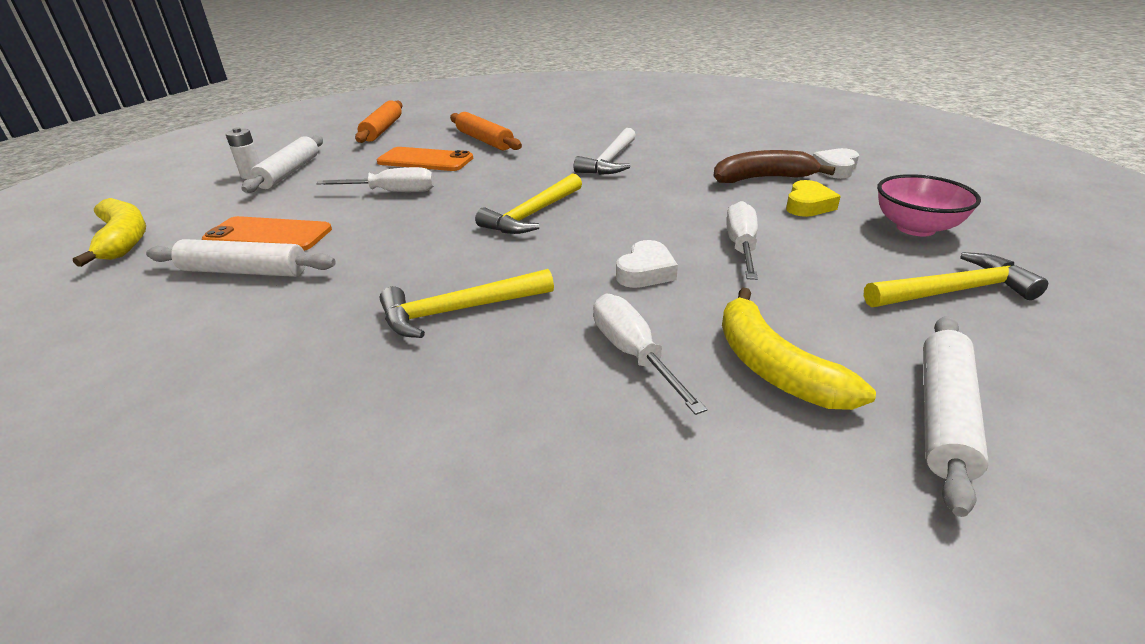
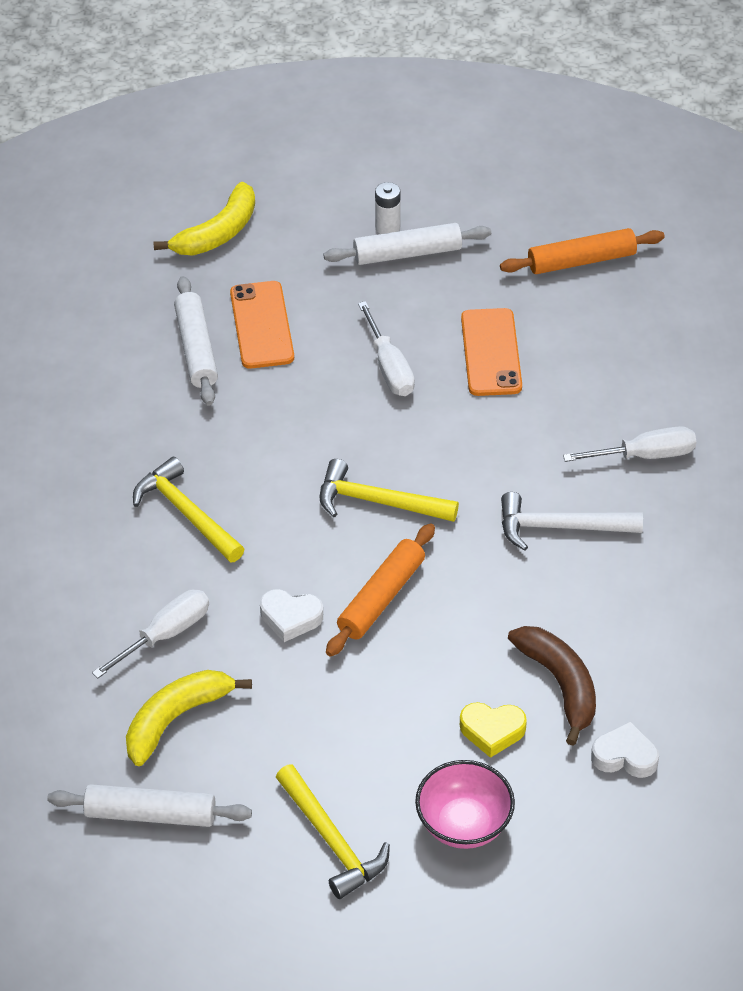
camera: 70 degrees right, 15 degrees up
orange rolling pin [450,112,522,150] -> orange rolling pin moved to [326,523,435,657]
white screwdriver [726,201,758,280] -> white screwdriver moved to [563,426,697,462]

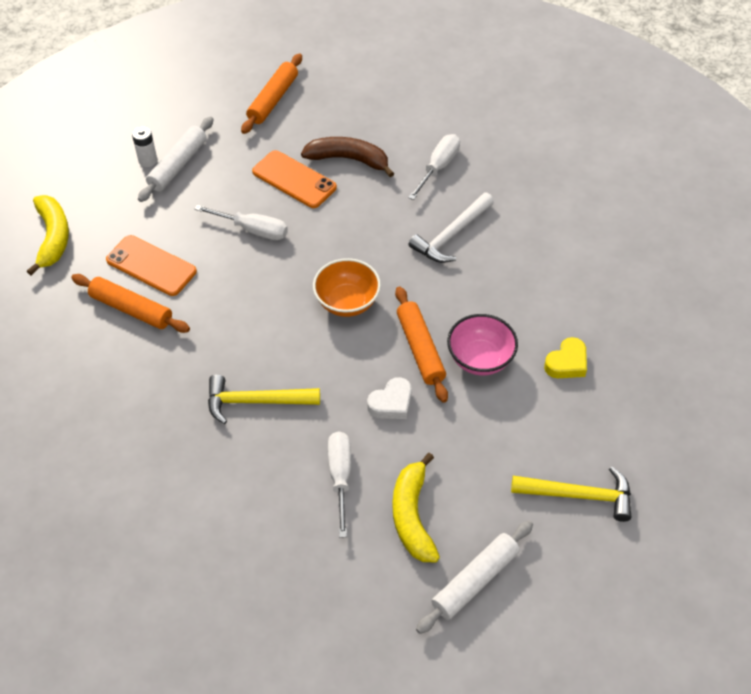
camera: 50 degrees left, 5 degrees up
white rolling pin [174,276,218,406] -> orange rolling pin [71,274,190,333]
yellow hammer [319,459,459,522] -> orange bowl [313,258,381,317]
pink bowl [415,760,515,849] -> pink bowl moved to [447,314,518,375]
brown banana [508,626,596,746] -> brown banana moved to [301,137,394,177]
white heart [591,721,659,778] -> none

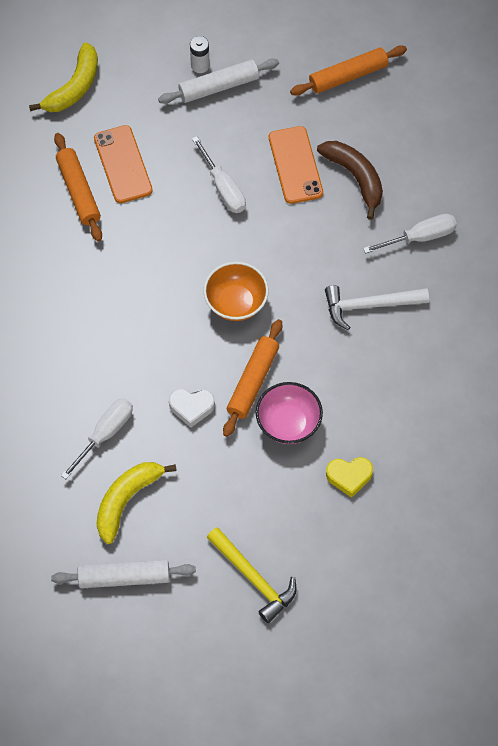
camera: 40 degrees right, 10 degrees up
yellow hammer [208,375,320,424] -> none

